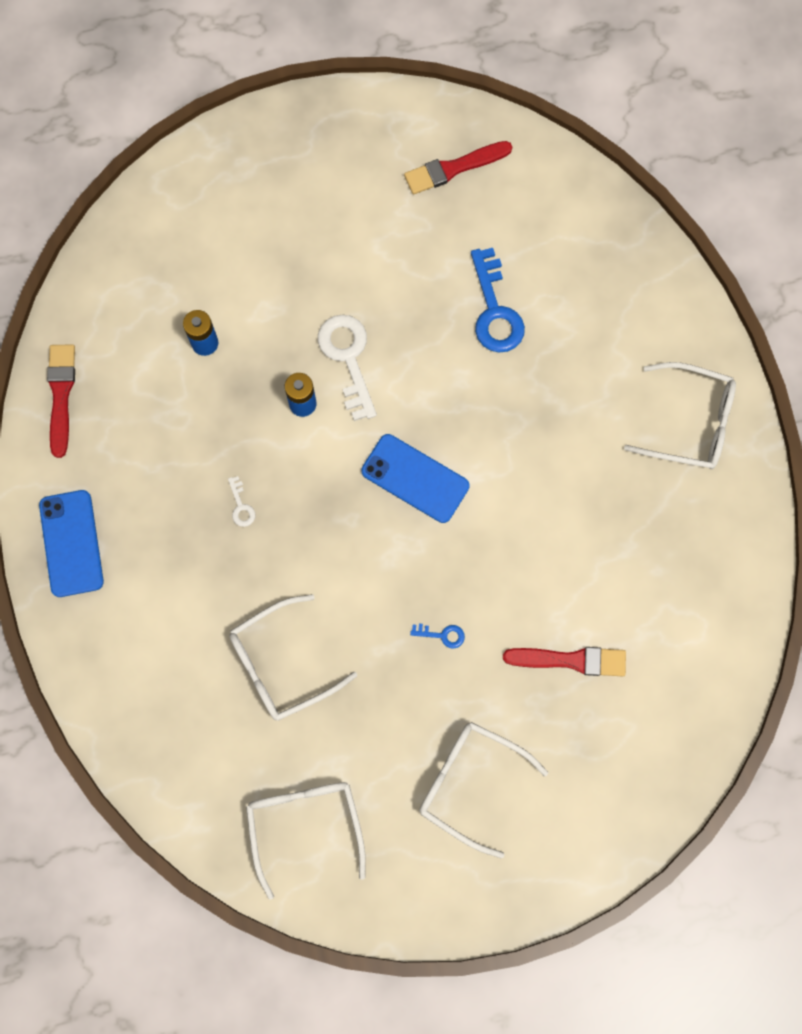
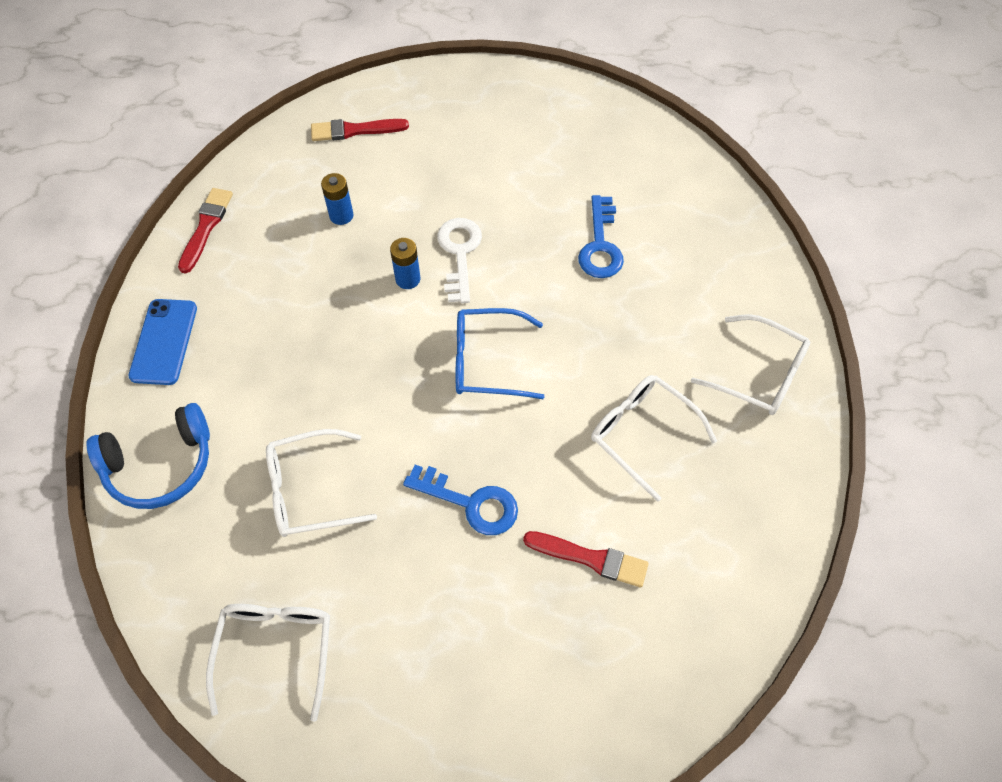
camera: 15 degrees right, 15 degrees down
white key [228,476,255,527] -> none
blue phone [361,434,469,523] -> blue glasses [456,308,545,399]
red brush [404,141,512,195] -> red brush moved to [311,119,409,141]
blue key [410,624,465,649] -> blue key [403,465,518,535], size x2.19
white glasses [419,722,548,858] -> white glasses moved to [591,375,717,502]
none -> blue headphones [87,403,210,509]

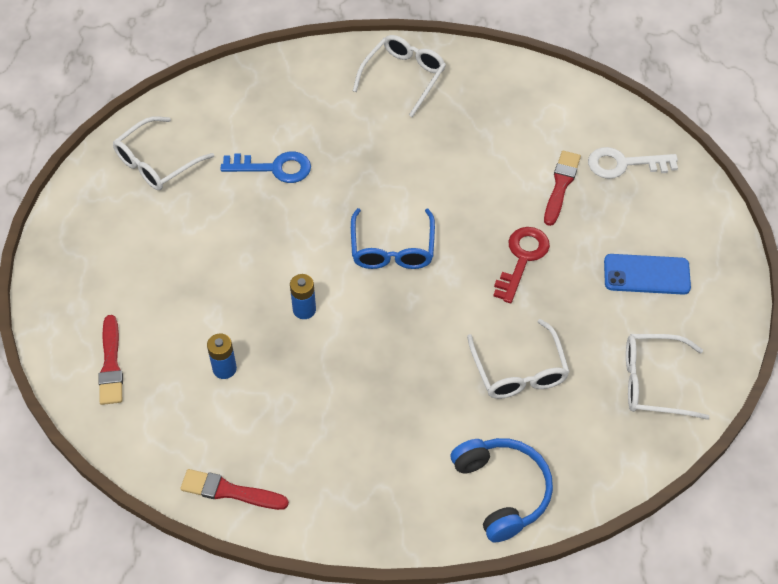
camera: 90 degrees left, 5 degrees down
blue phone [128,299,197,385] -> blue phone moved to [604,254,691,295]
blue key [403,465,518,535] -> red key [494,227,550,303]
white key [437,218,482,303] -> white key moved to [588,147,678,179]
white glasses [591,375,717,502] -> white glasses moved to [113,116,214,190]

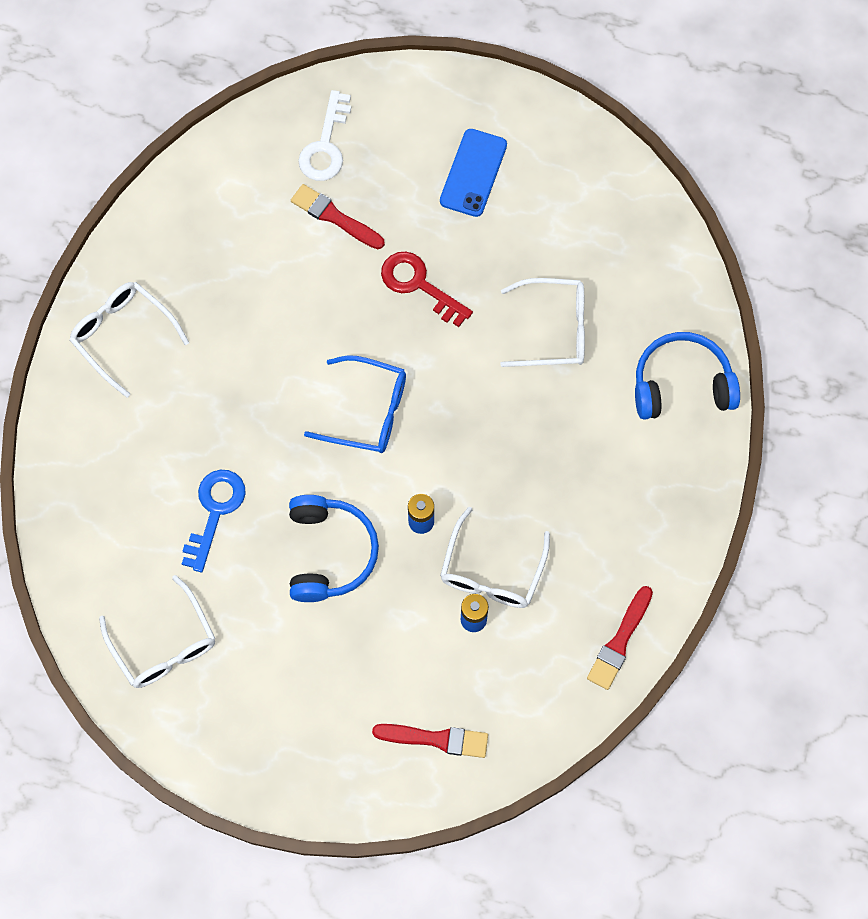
camera: 75 degrees left, 15 degrees up
white glasses [626,334,710,420] -> white glasses moved to [440,507,550,608]
none -> blue headphones [289,495,379,602]

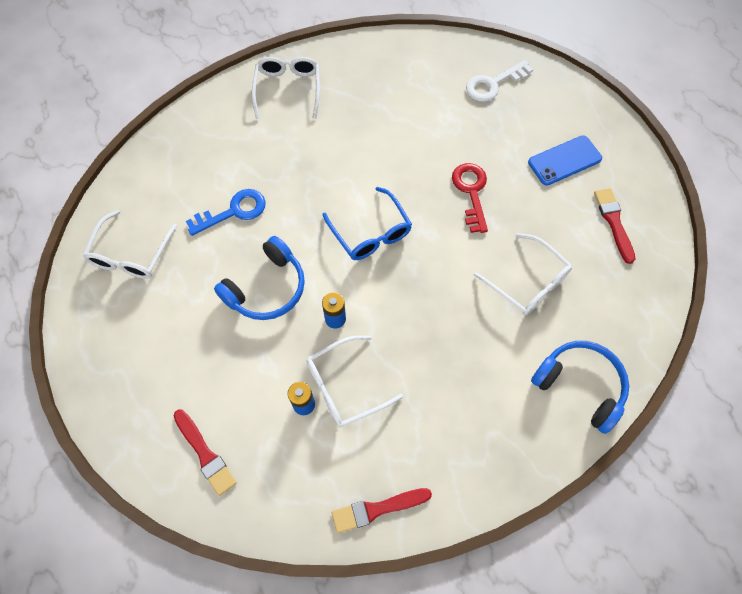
camera: 45 degrees right, 5 degrees down
red brush [291,184,385,249] -> red brush moved to [594,188,635,264]

